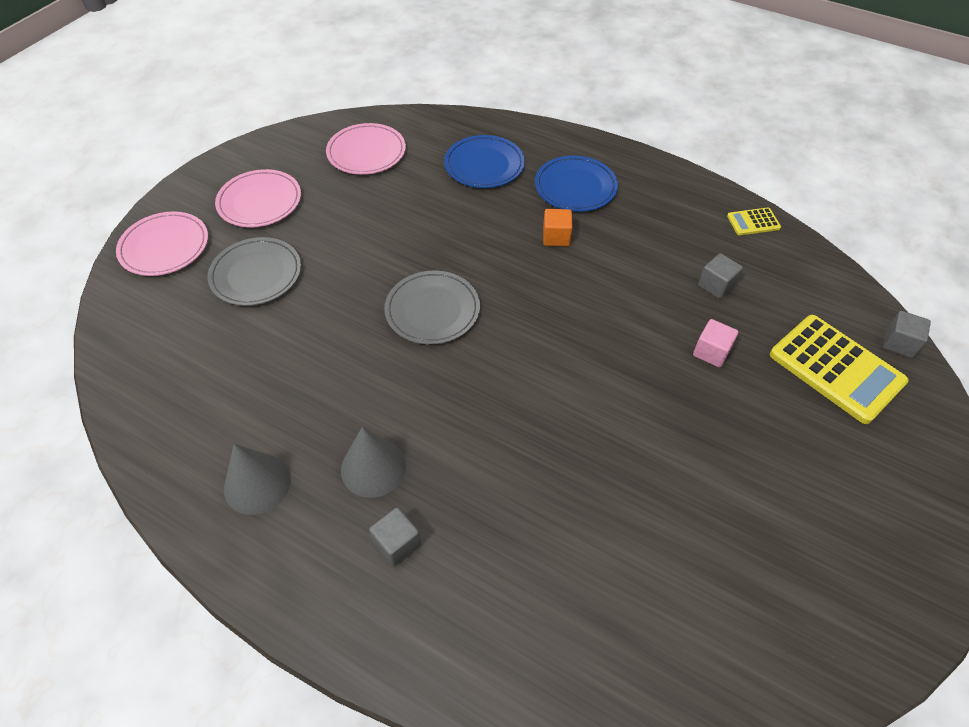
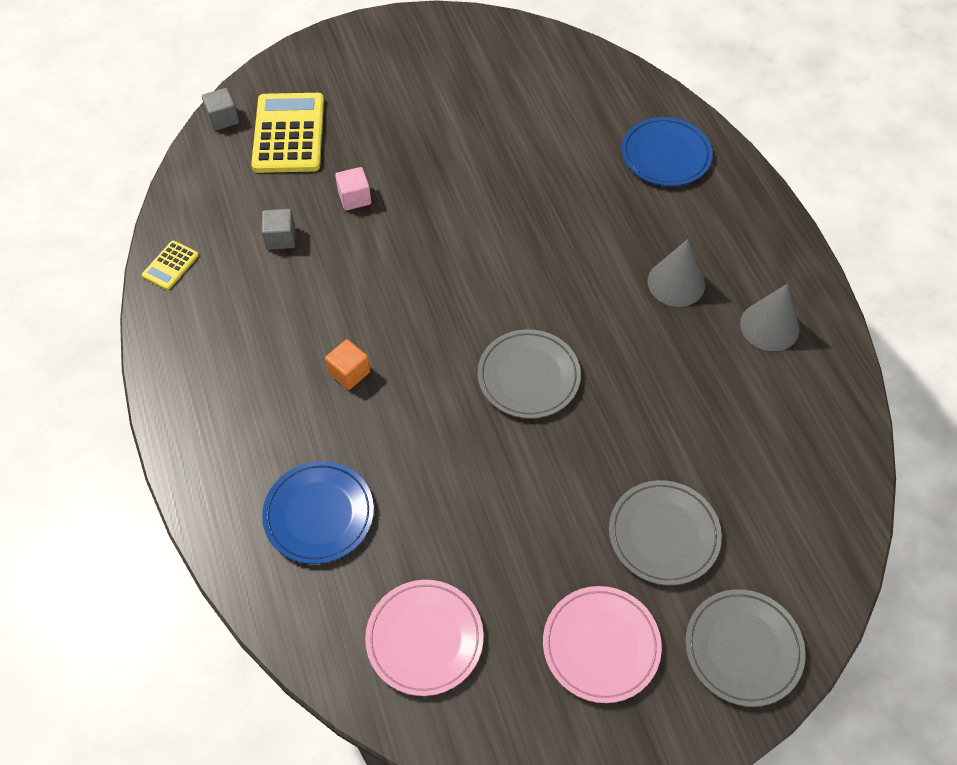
camera: 140 degrees left, 5 degrees up
pink plate [116,211,208,276] -> grey plate [685,589,805,707]
grey cube [369,507,421,567] -> none
blue plate [535,156,618,212] -> blue plate moved to [621,117,713,186]
yellow calculator [727,207,781,235] -> yellow calculator turned 90 degrees clockwise [142,241,199,290]

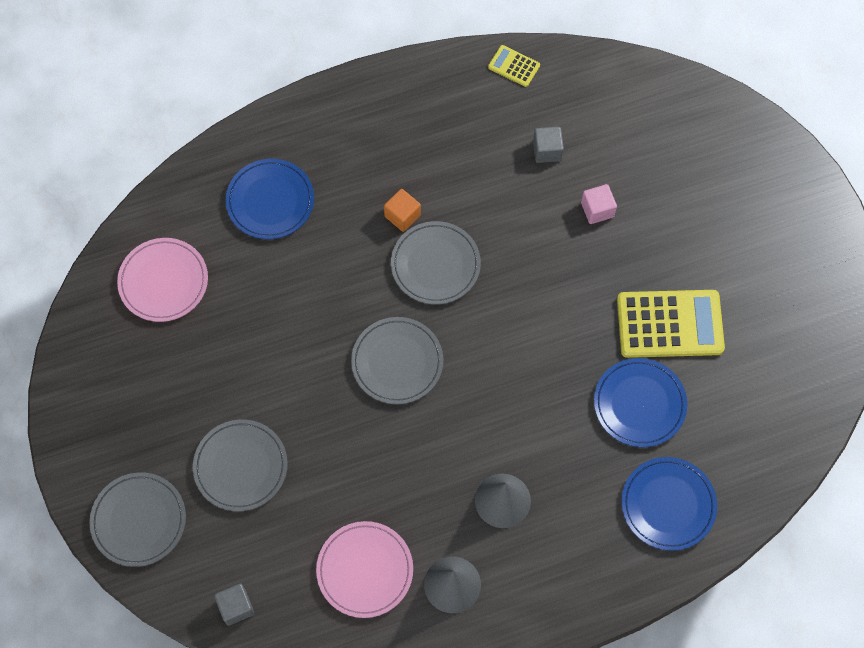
camera: 90 degrees right, 10 degrees up
grey cube [202,88,239,131] -> grey cube moved to [214,583,254,626]
yellow calculator [251,93,324,173] -> yellow calculator moved to [617,290,725,358]
pink plate [543,586,662,703] -> pink plate moved to [316,521,413,618]
none -> grey plate [391,221,481,305]
none -> blue plate [594,358,687,447]

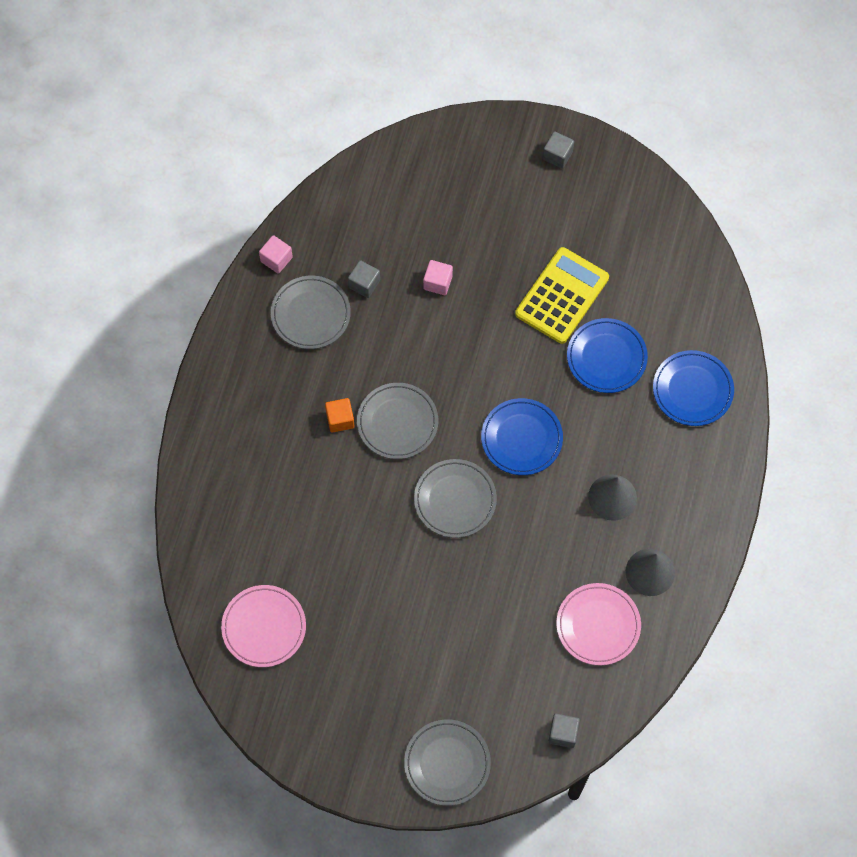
camera: 55 degrees left, 0 degrees up
grey plate [193,419,288,511] -> grey plate moved to [271,276,351,349]
blue plate [226,159,314,239] -> blue plate moved to [481,398,563,475]
yellow calculator [488,45,540,87] -> pink cube [259,235,293,274]
none -> grey cube [543,131,574,169]

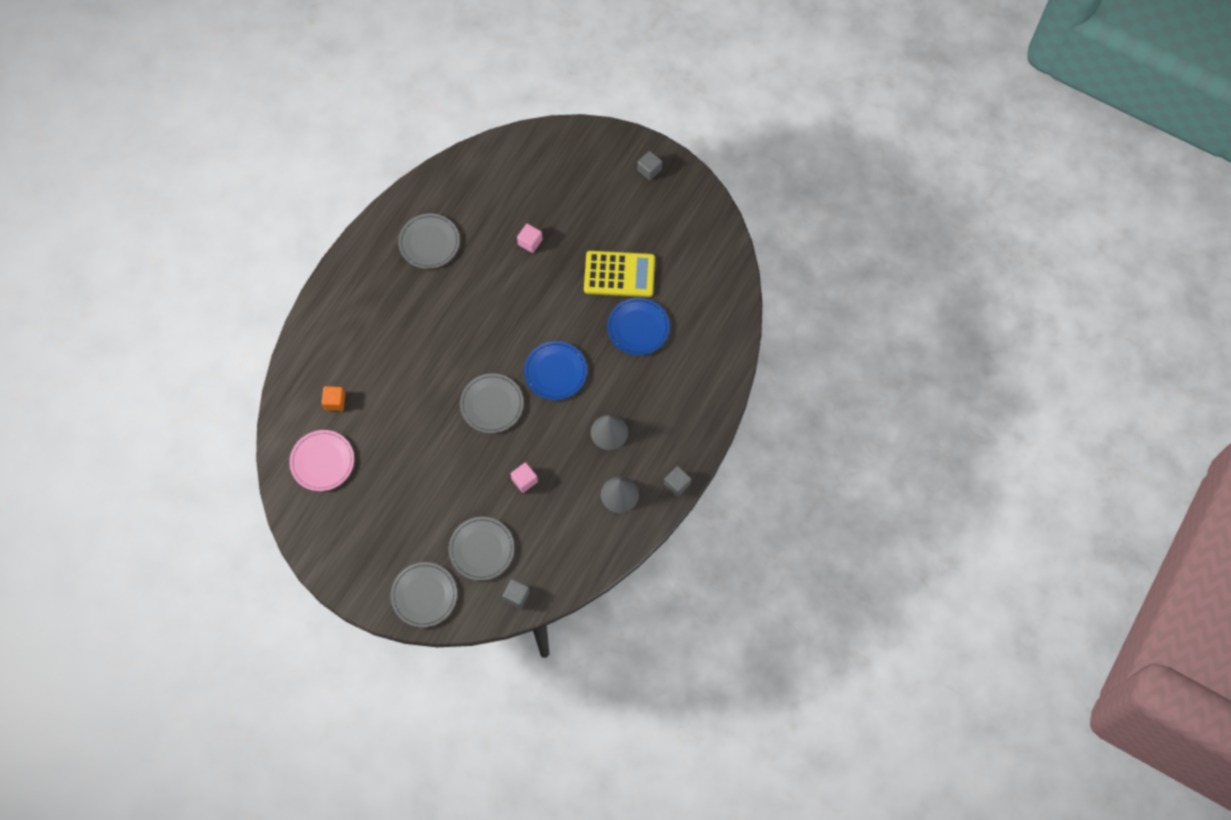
camera: 15 degrees right, 0 degrees up
pink cube [259,235,293,274] -> pink cube moved to [511,462,538,493]
orange cube [325,398,354,433] -> orange cube moved to [322,386,345,411]
grey cube [348,260,380,298] -> grey cube moved to [664,466,691,497]
grey plate [357,383,438,459] -> grey plate moved to [448,517,514,581]
yellow calculator [515,247,609,344] -> yellow calculator turned 45 degrees clockwise [584,251,655,297]
pink plate [556,583,641,665] -> none
blue plate [653,350,734,426] -> none

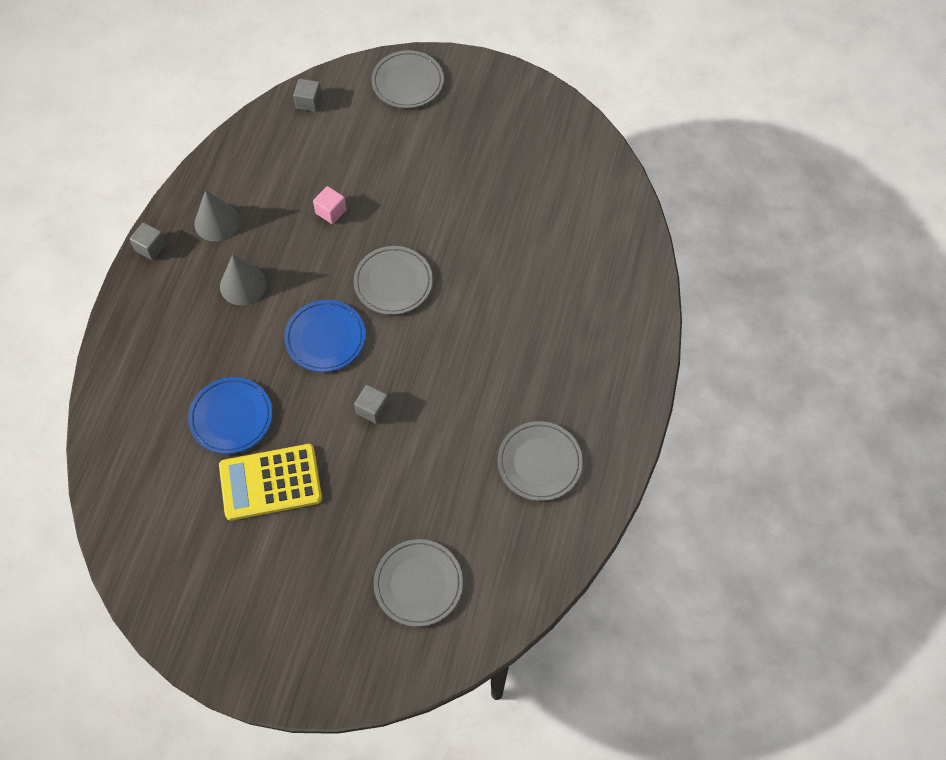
camera: 165 degrees right, 5 degrees down
pink plate [289,430,354,491] -> none
orange cube [322,386,345,411] -> none
grey plate [448,517,514,581] -> grey plate moved to [374,539,463,627]
pink cube [517,224,543,253] -> none
grey cube [637,151,662,180] -> grey cube moved to [354,385,389,424]

